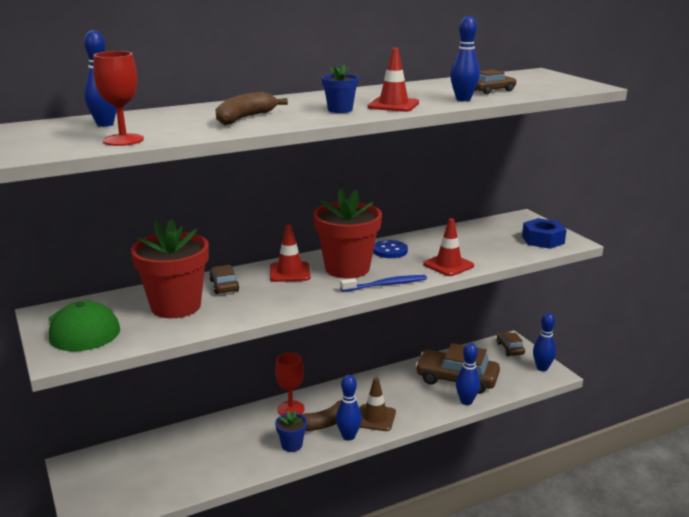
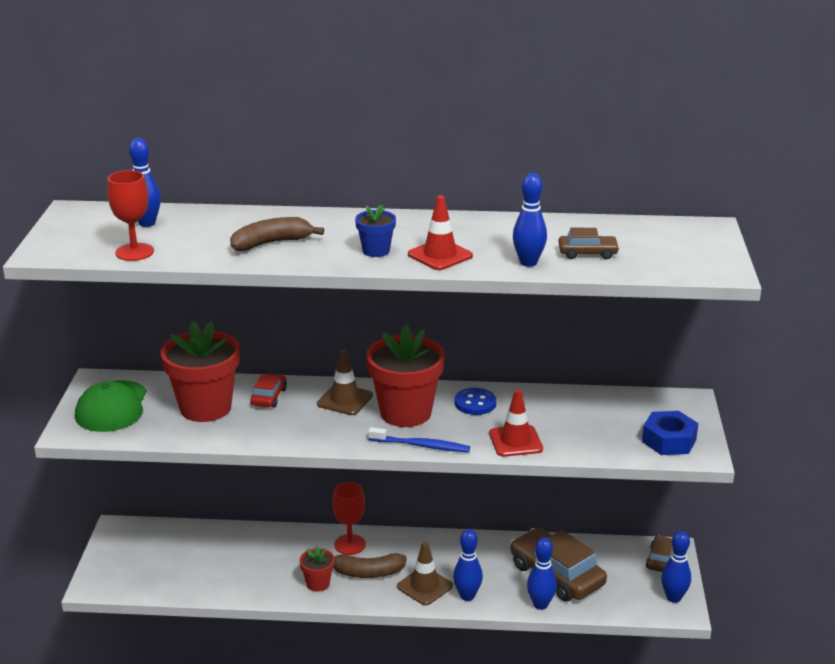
camera: 30 degrees right, 5 degrees up
brown car [209,265,239,294] -> red car [250,374,287,408]
red traffic cone [270,225,311,282] -> brown traffic cone [317,350,373,415]
blue flower pot [275,410,307,452] -> red flower pot [299,546,335,591]
blue bowling pin [336,375,362,441] -> blue bowling pin moved to [453,529,483,601]

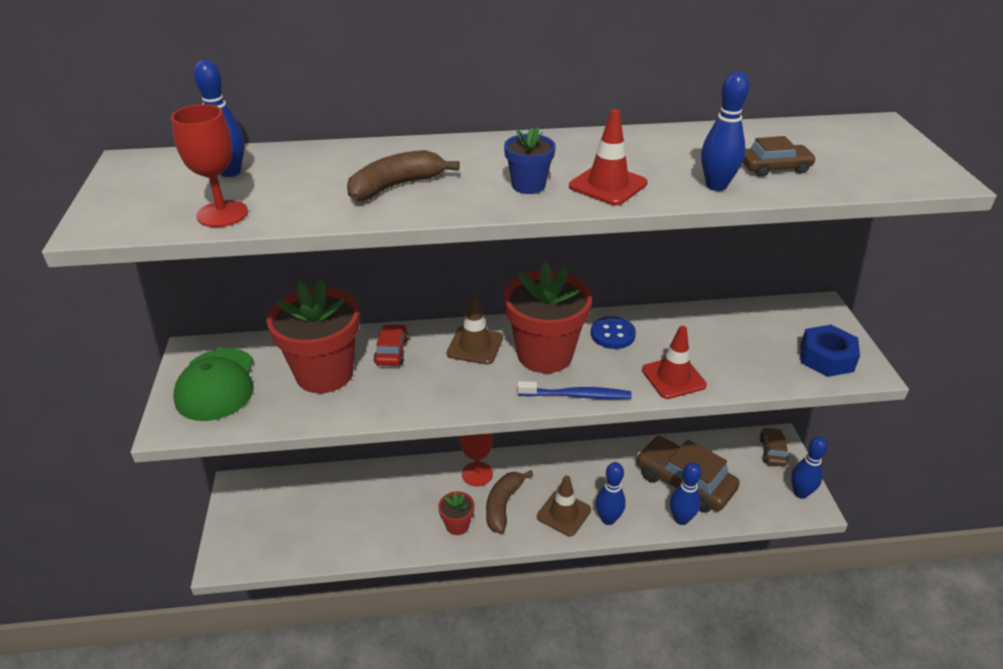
camera: 10 degrees left, 10 degrees up
brown banana [334,553,407,578] -> brown banana turned 120 degrees clockwise [486,470,533,534]

